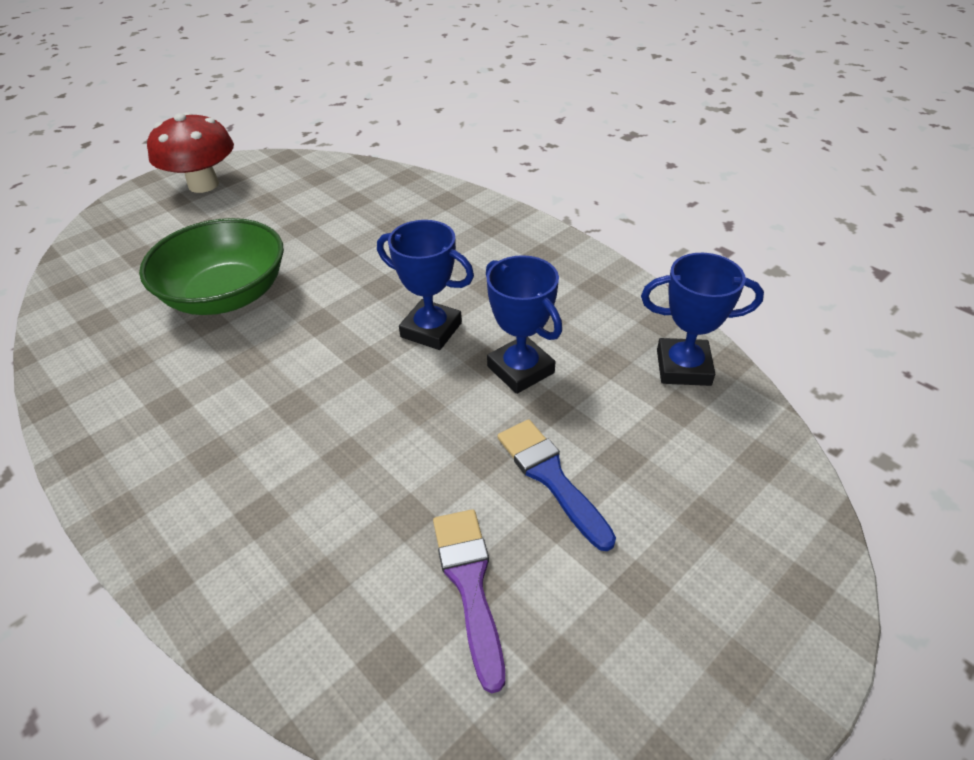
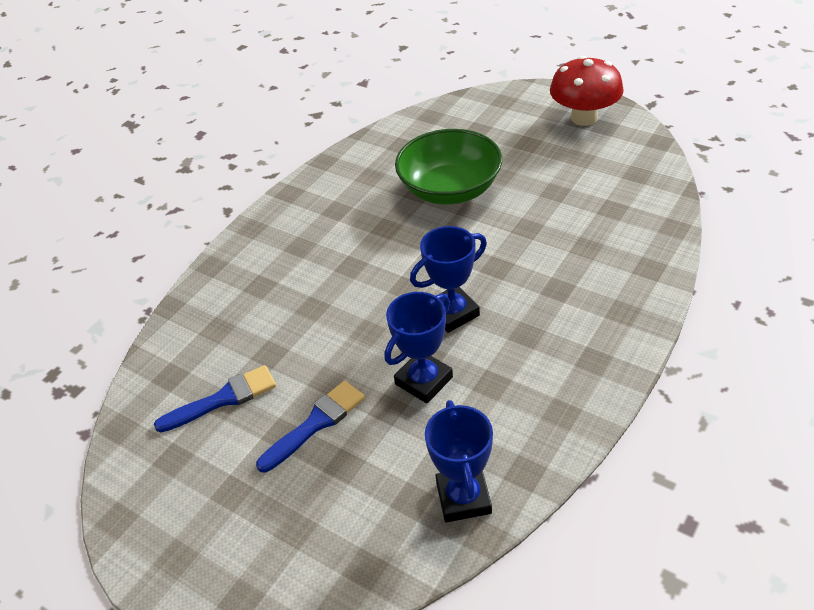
camera: 80 degrees right, 0 degrees up
blue trophy [377,220,474,350] -> blue trophy turned 45 degrees clockwise [410,226,487,333]
purple brush [433,509,505,693] -> blue brush [154,365,276,432]

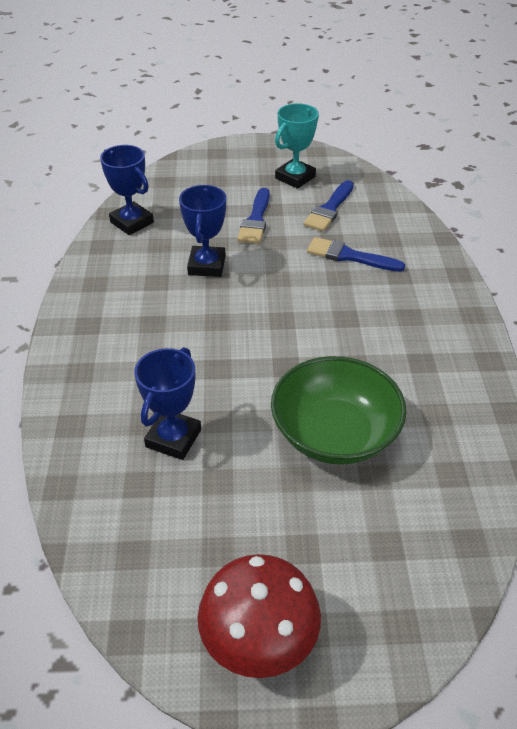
camera: 140 degrees right, 0 degrees up
blue trophy [410,226,487,333] -> blue trophy moved to [134,347,201,460]
none -> turquoise trophy [275,103,319,189]
none -> blue brush [307,237,405,272]

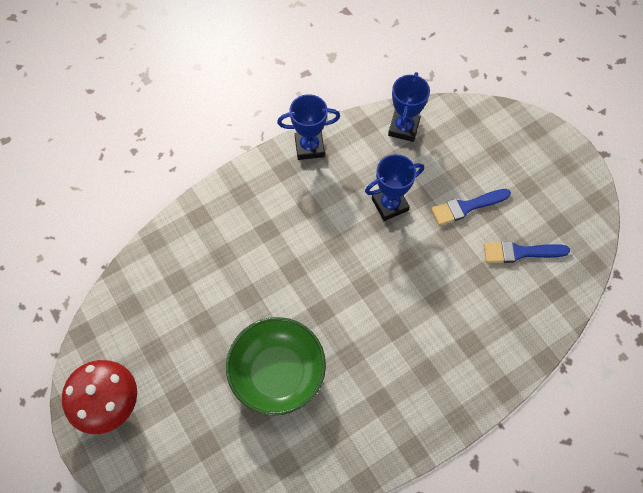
camera: 60 degrees right, 20 degrees up
blue trophy [134,347,201,460] -> blue trophy moved to [277,94,340,160]
turquoise trophy [275,103,319,189] -> none
blue brush [307,237,405,272] -> none

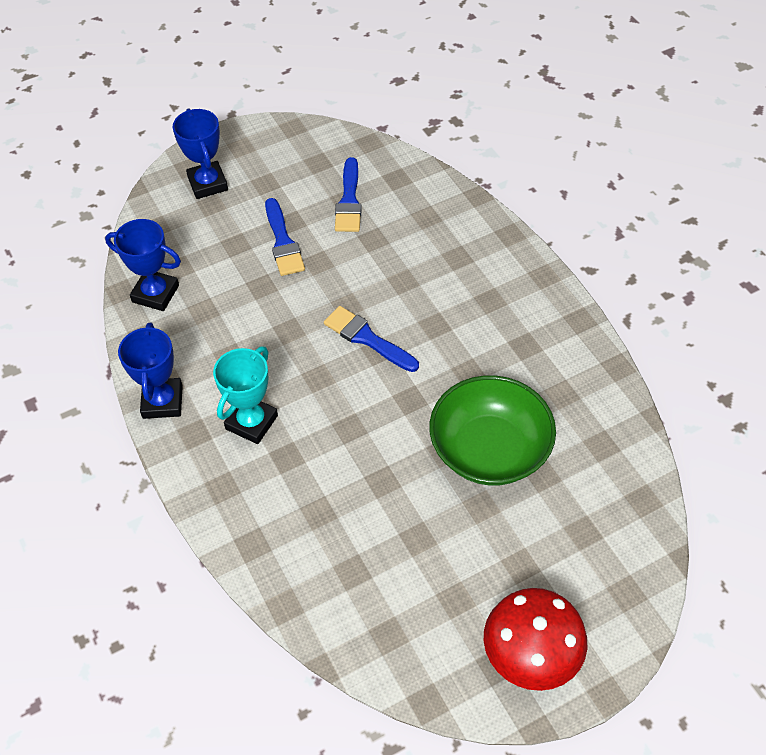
camera: 85 degrees left, 10 degrees down
blue trophy [365,154,424,221] -> blue trophy moved to [173,109,228,199]
none -> turquoise trophy [213,346,278,444]
none -> blue brush [324,306,419,372]

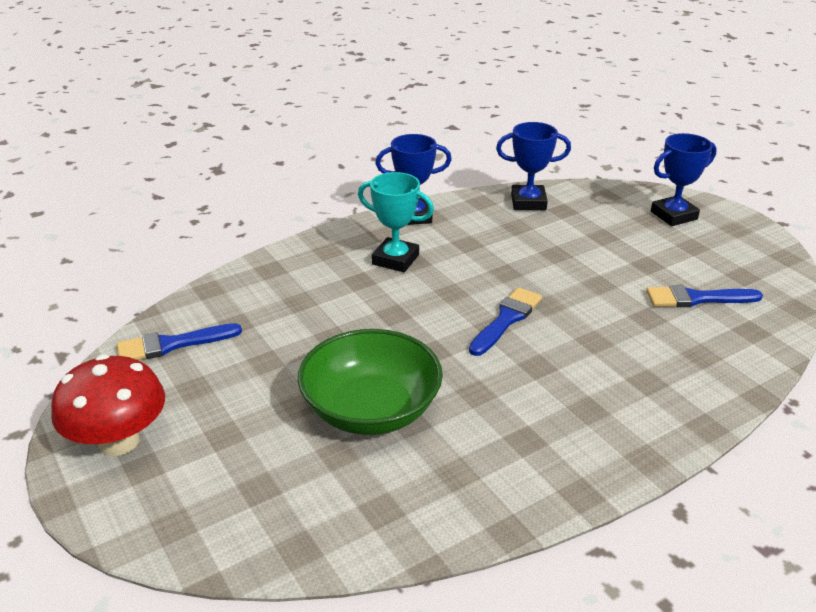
camera: 85 degrees right, 20 degrees down
blue trophy [105,219,181,311] -> blue trophy turned 75 degrees clockwise [496,122,571,210]
blue brush [265,198,305,276] -> blue brush moved to [117,323,242,360]

